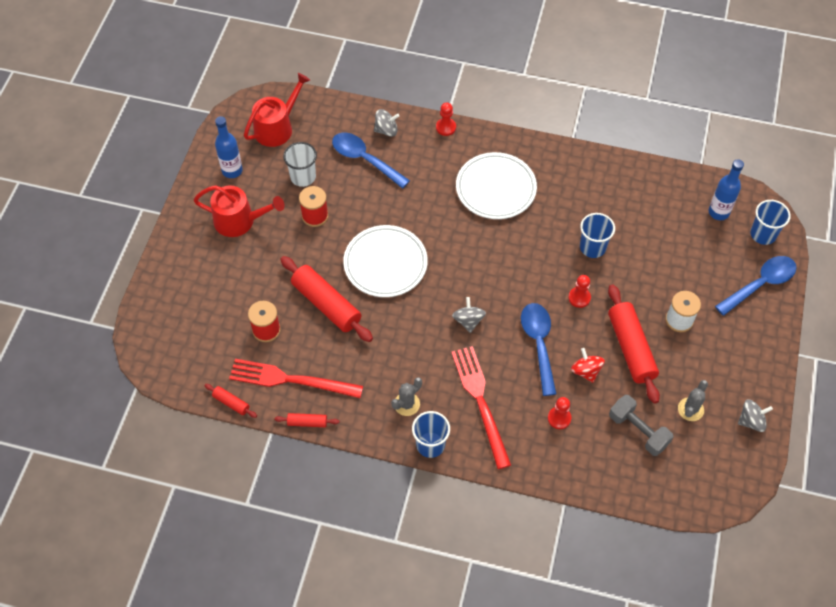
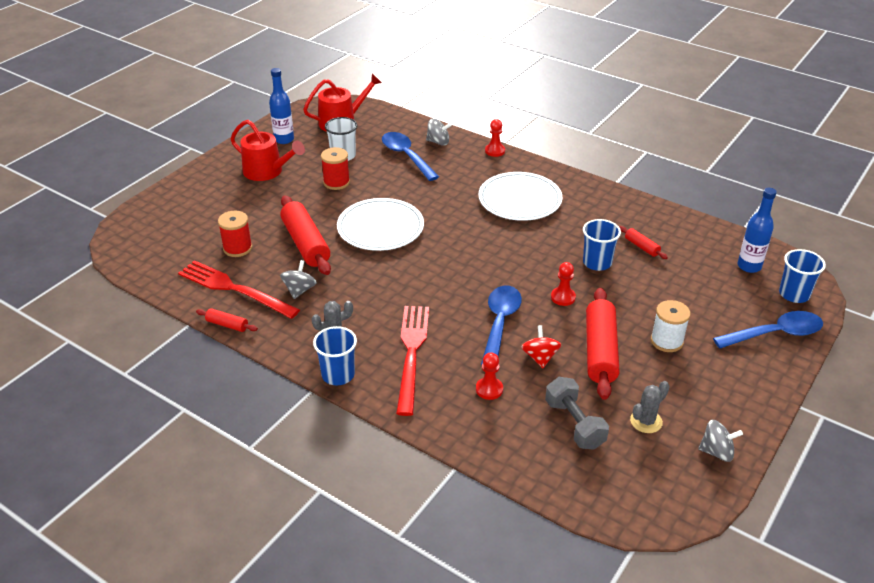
camera: 20 degrees right, 20 degrees down
red rolling pin [204,384,257,418] -> red rolling pin moved to [619,226,668,259]
grey spinning top [452,297,486,333] -> grey spinning top moved to [280,260,317,299]

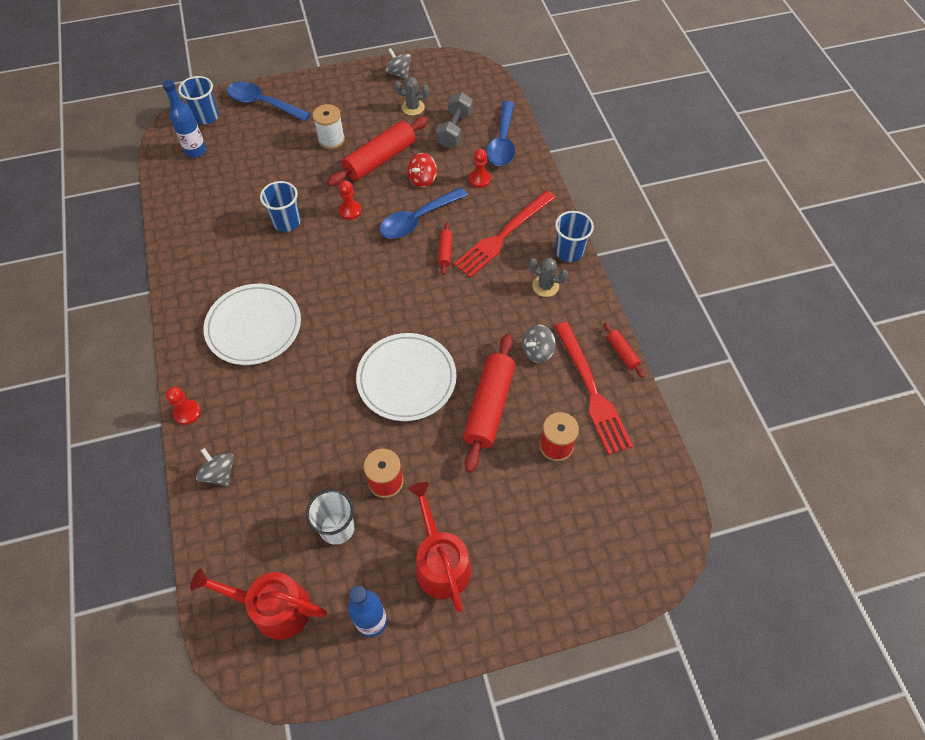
camera: 140 degrees left, 20 degrees up
blue spoon [382,132,439,181] -> blue spoon moved to [486,101,515,166]
red rolling pin [619,226,668,259] -> red rolling pin moved to [438,222,453,275]

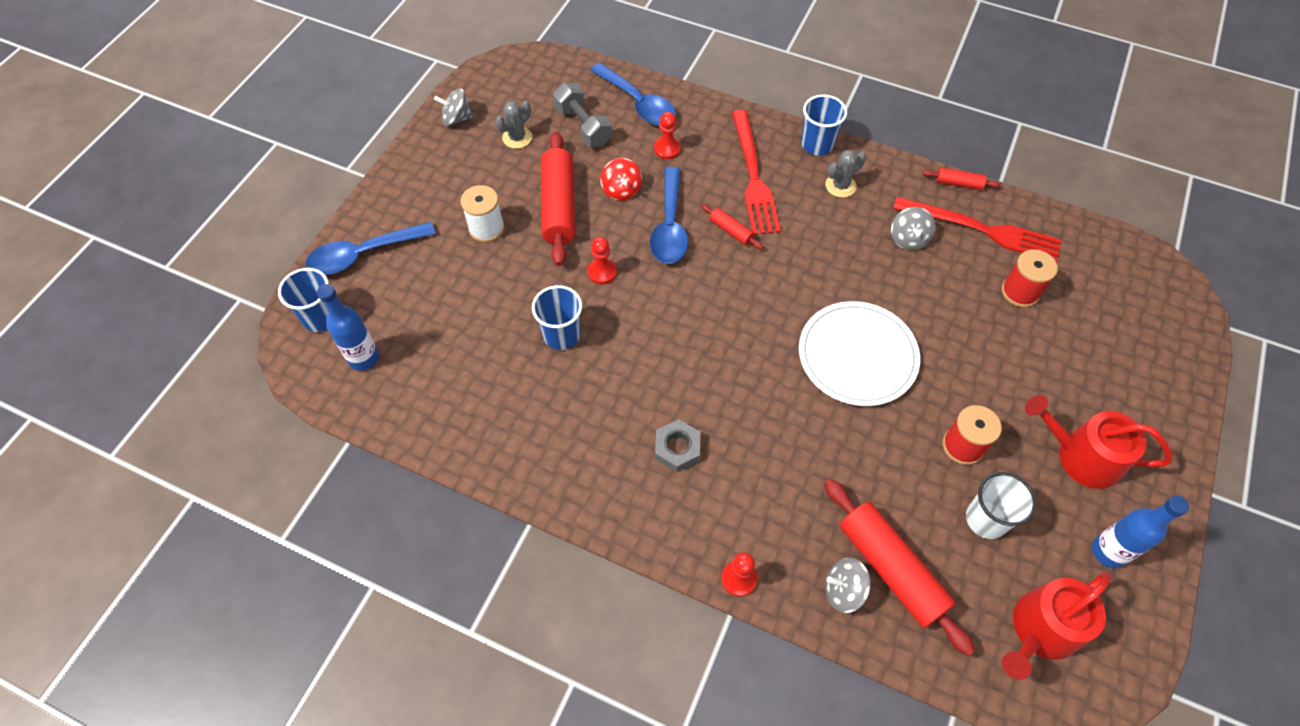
camera: 50 degrees left, 0 degrees up
white plate [204,284,301,365] -> grey nut [655,419,700,472]
red rolling pin [463,334,515,473] -> red rolling pin moved to [824,479,975,656]

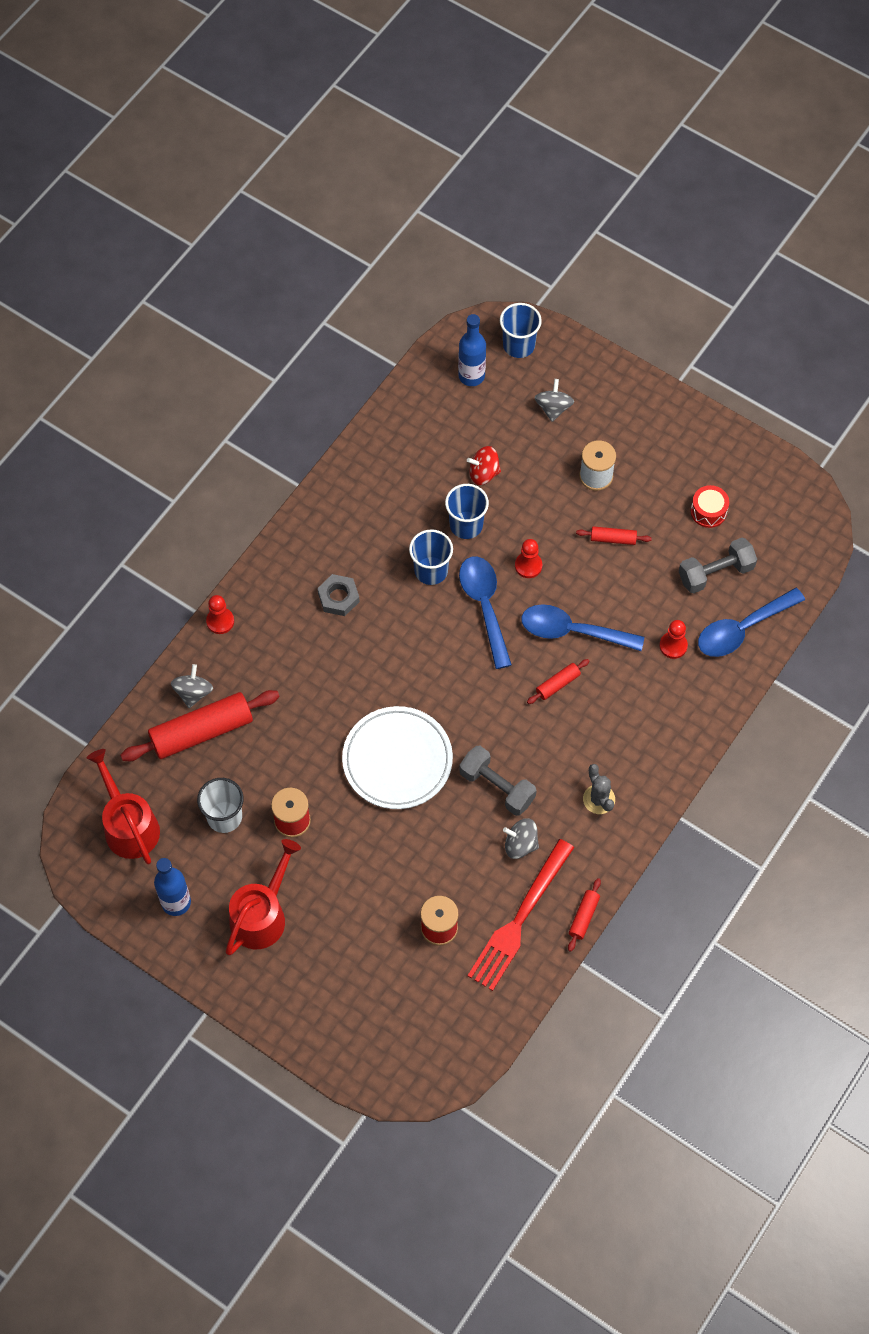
camera: 100 degrees right, 5 degrees up
blue spoon [305,222,436,275] -> blue spoon moved to [459,556,512,669]
grey spinning top [434,88,473,126] -> grey spinning top moved to [534,379,574,422]
grey cactus [495,101,532,149] -> red drum [691,485,729,528]
red rolling pin [541,132,575,266] -> red rolling pin [576,526,652,545], size x0.47
red spinning top [600,158,642,201] -> red spinning top moved to [467,446,501,485]
red fork [732,110,781,235] -> none
blue cup [801,95,847,155] -> blue cup moved to [409,529,453,585]
none -> grey dumbbell [459,746,537,816]

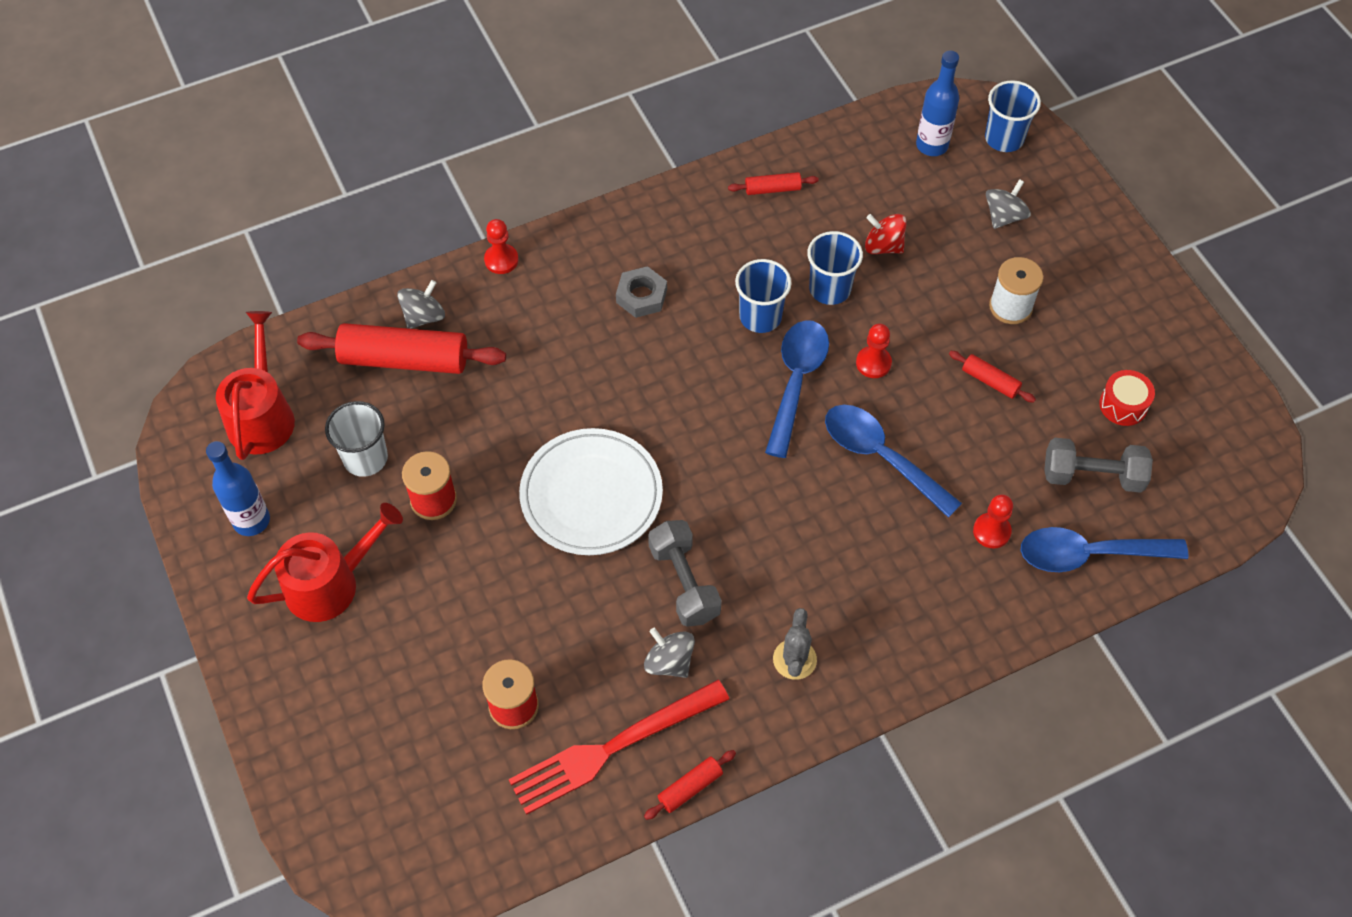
camera: 30 degrees right, 5 degrees down
red rolling pin [527,659,590,704] -> red rolling pin moved to [728,172,819,195]

